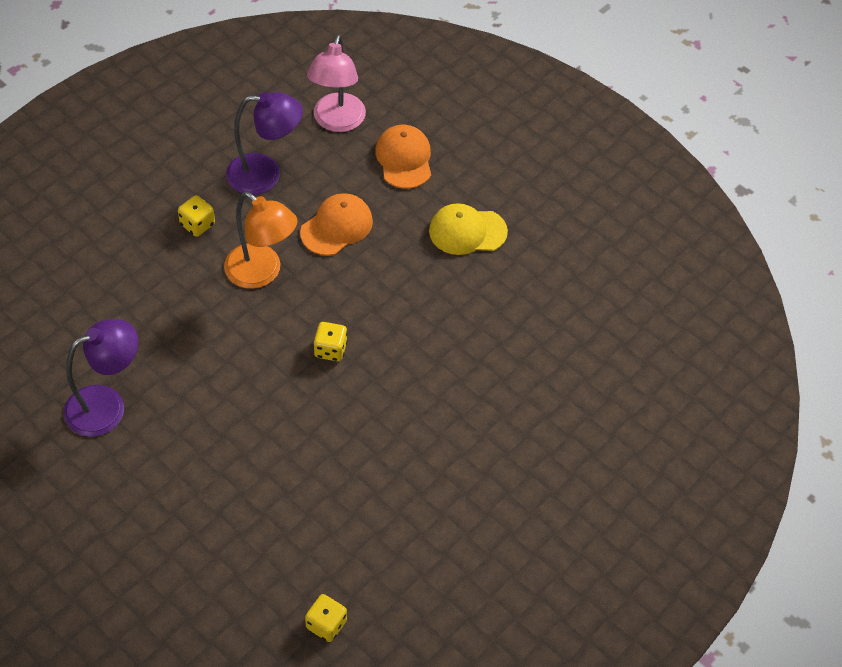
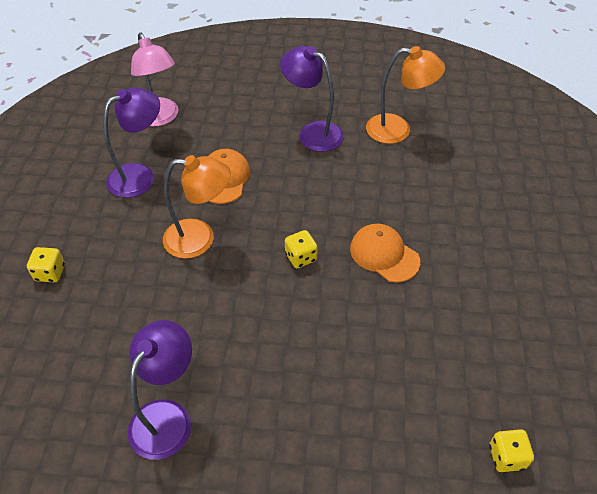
camera: 35 degrees left, 5 degrees down
yellow dice [178,195,215,237] -> yellow dice moved to [27,247,65,282]
orange cap [375,125,431,189] -> orange cap moved to [350,224,420,283]
yellow cap [429,203,508,255] -> purple lamp [280,46,344,152]
none -> orange lamp [366,46,445,144]

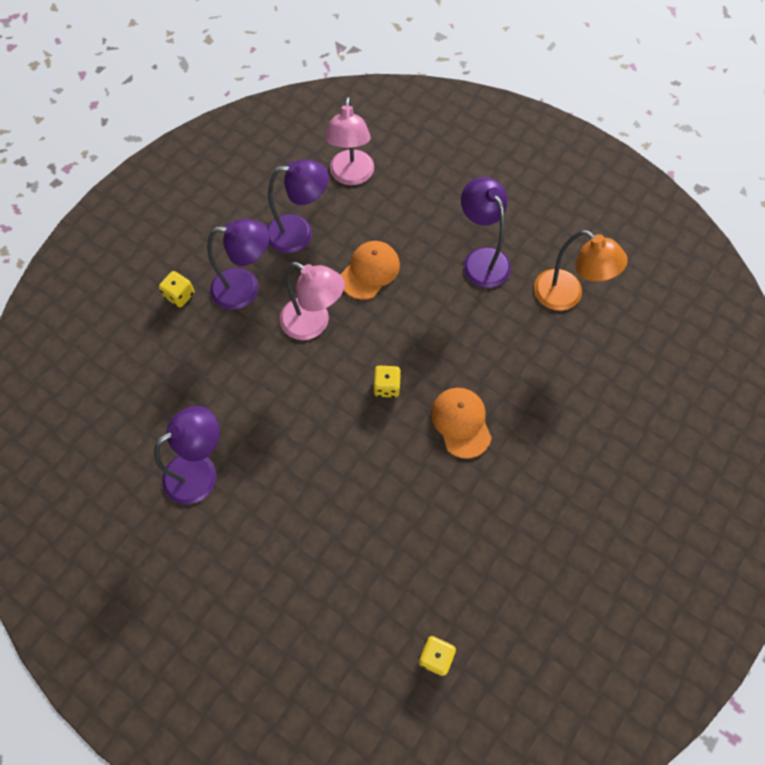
camera: 30 degrees right, 15 degrees up
orange lamp [163,155,231,259] -> pink lamp [280,262,345,340]
none -> purple lamp [207,219,269,310]

